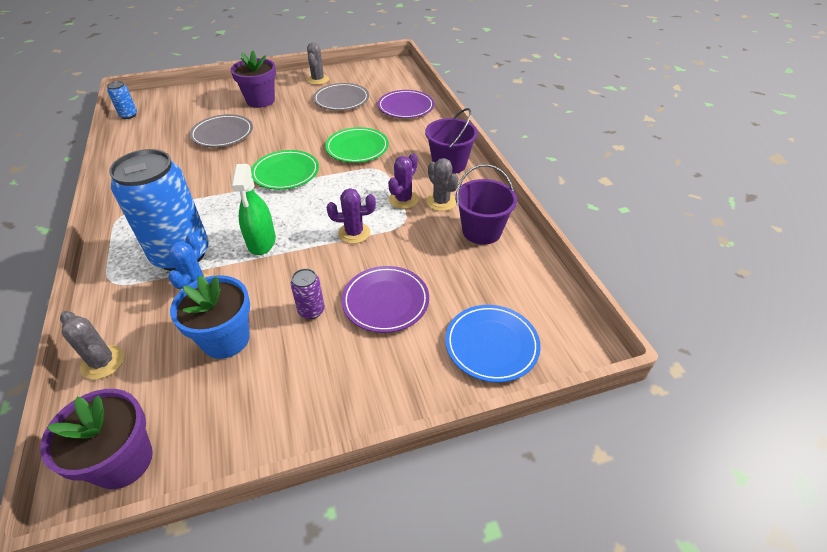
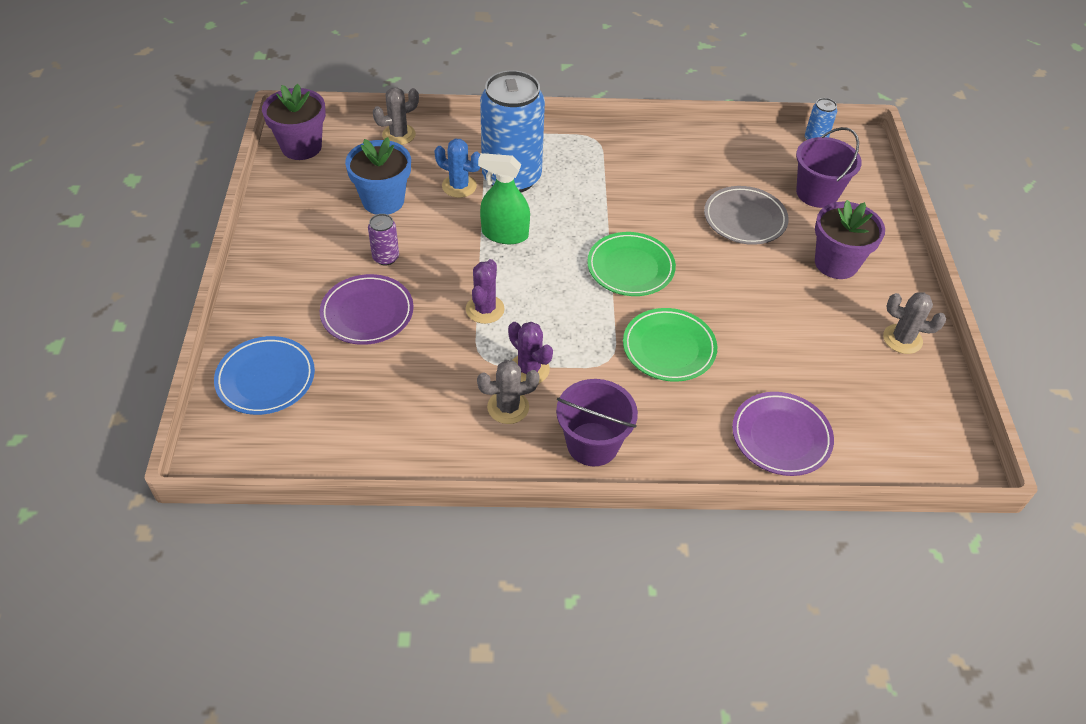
camera: 105 degrees right, 5 degrees up
grey plate [313,83,369,110] -> none
purple bucket [455,164,517,245] -> purple bucket moved to [796,127,862,208]

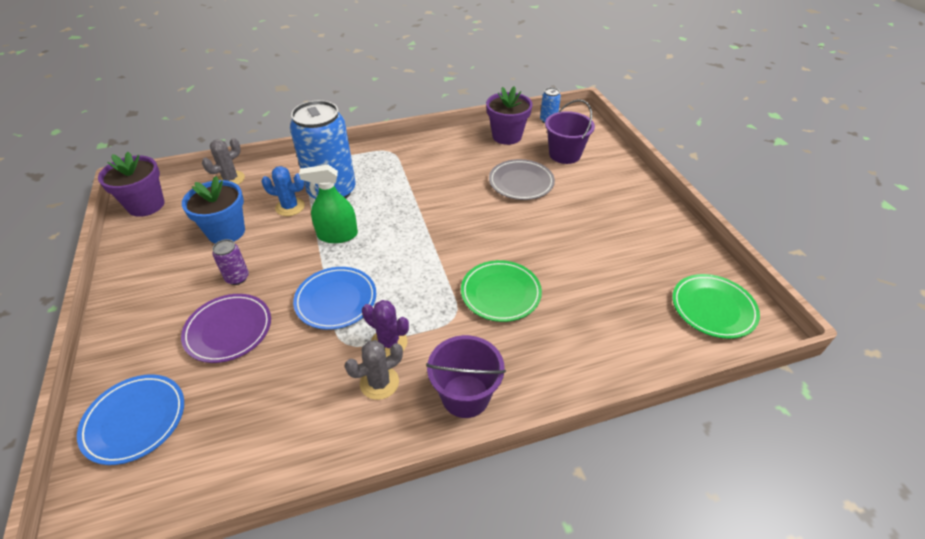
camera: 15 degrees left, 5 degrees down
purple cactus [466,259,505,324] -> blue plate [293,267,376,330]
green plate [587,232,676,296] -> green plate moved to [672,274,760,339]
purple plate [732,392,834,476] -> none
purple flower pot [815,200,885,279] -> purple flower pot moved to [486,86,533,145]
grey cactus [883,292,946,354] -> none

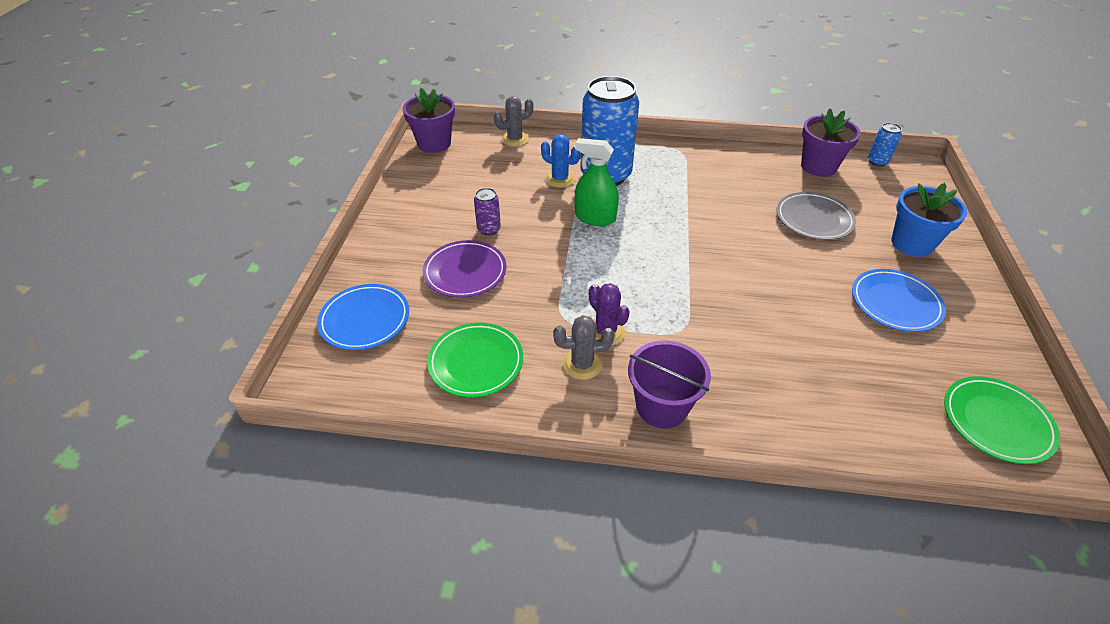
camera: 25 degrees right, 0 degrees up
blue flower pot [182,176,245,244] -> blue flower pot moved to [891,183,967,257]
blue plate [293,267,376,330] -> blue plate moved to [852,269,946,332]
green plate [461,260,542,322] -> green plate moved to [427,323,523,397]
purple bucket [545,99,595,164] -> none

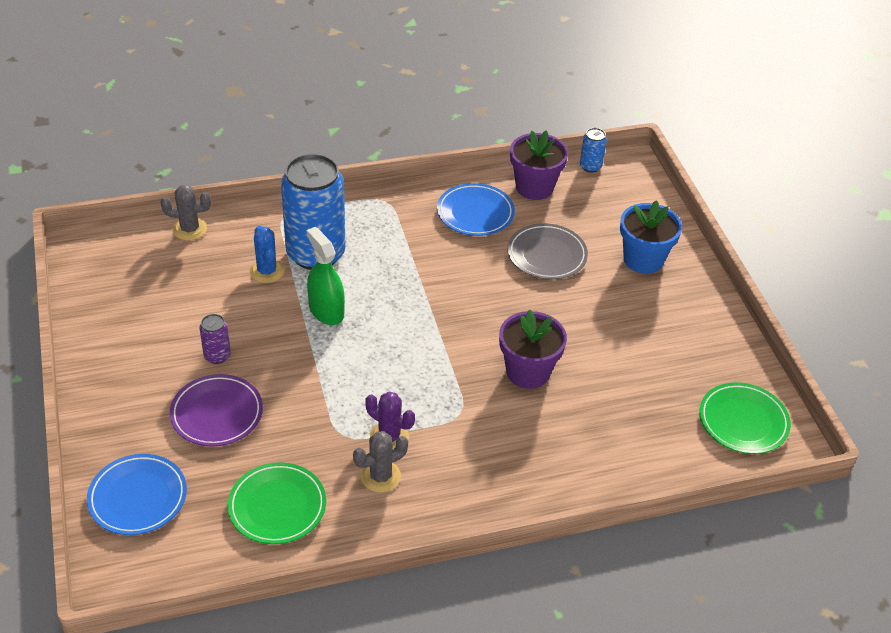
camera: 25 degrees left, 0 degrees up
purple flower pot [403,88,455,153] -> purple flower pot moved to [499,310,567,389]
grey cactus [494,96,534,147] -> grey cactus turned 45 degrees clockwise [161,185,211,241]
blue cactus [541,134,580,188] -> blue cactus turned 60 degrees clockwise [249,226,285,283]
green spray bottle [575,138,619,226] -> green spray bottle turned 60 degrees clockwise [307,227,345,325]
purple bucket [628,341,711,428] -> none
blue plate [852,269,946,332] -> blue plate moved to [437,183,515,236]

